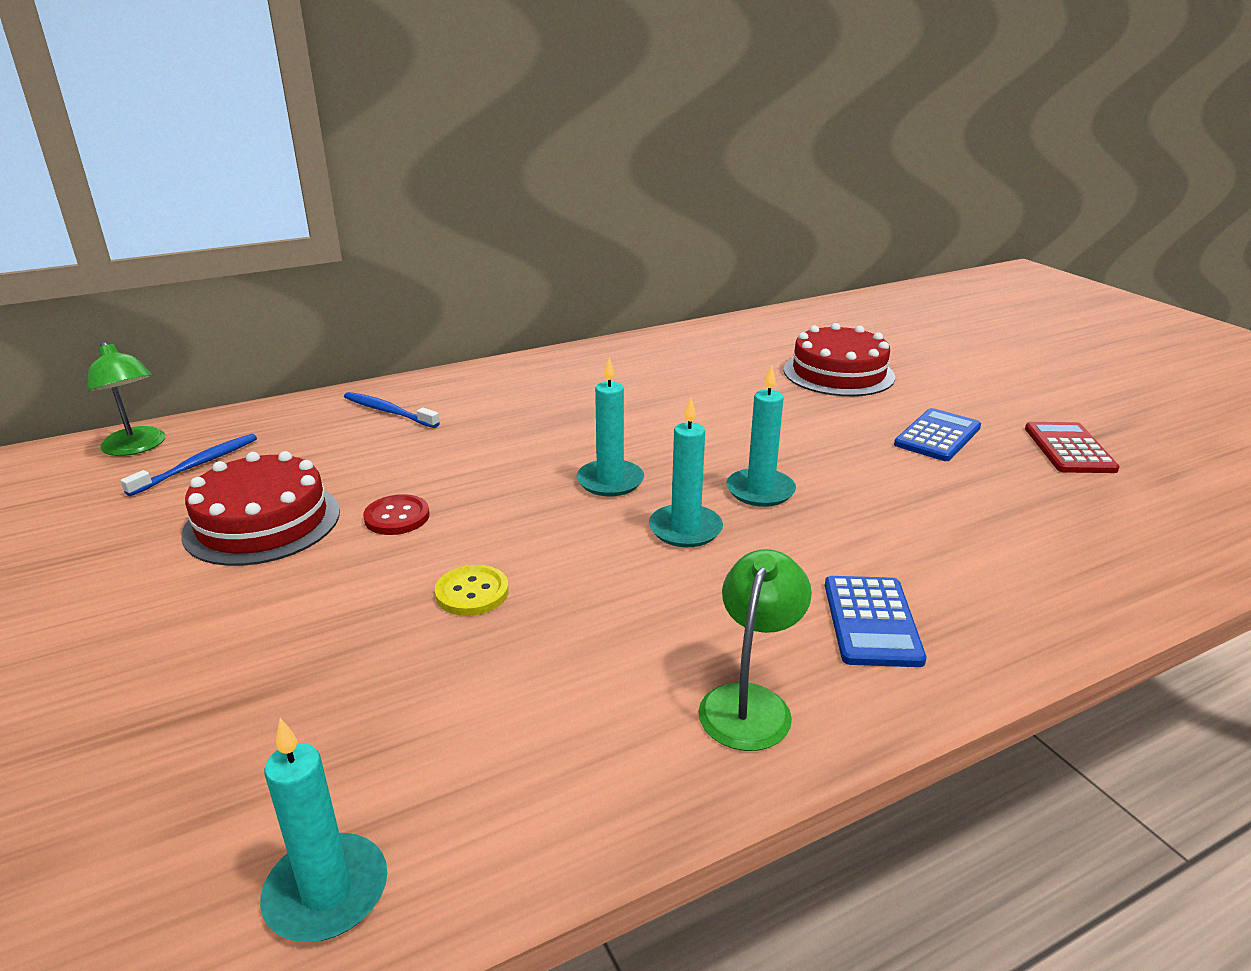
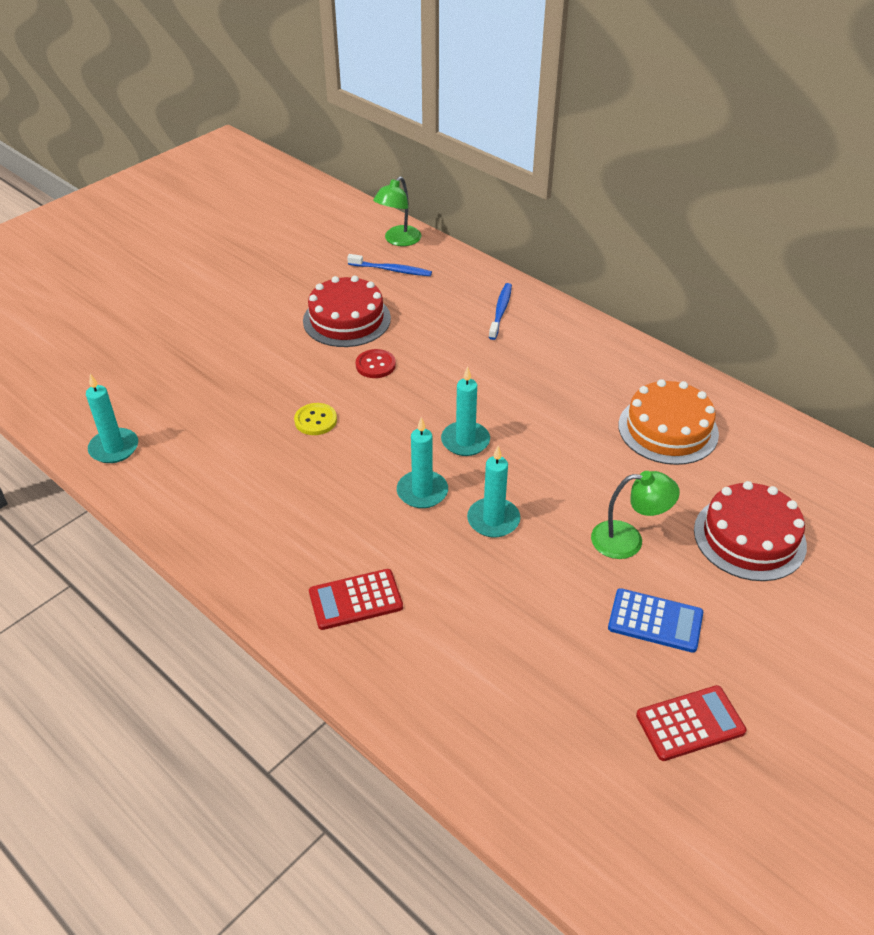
camera: 70 degrees right, 15 degrees up
green lamp [698,549,812,751] -> green lamp moved to [591,471,680,559]
blue calculator [825,576,927,667] -> red calculator [309,569,403,630]
none -> orange cake [619,379,719,465]

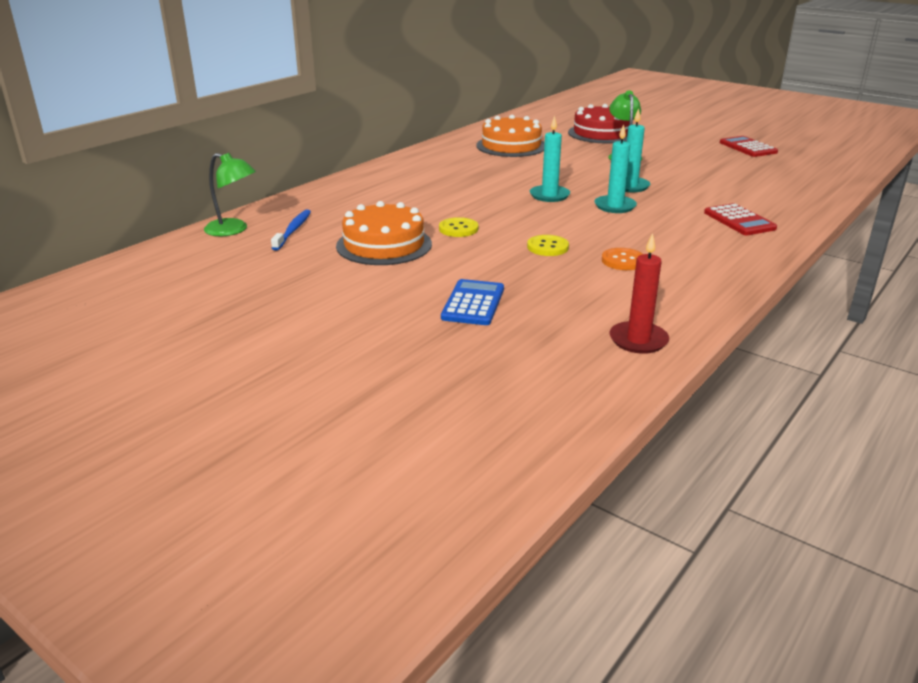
camera: 95 degrees left, 15 degrees down
turquoise candle [86,374,138,463] -> red candle [610,233,669,354]
red cake [303,276,391,347] -> orange cake [336,201,432,265]
red button [356,349,396,378] -> yellow button [439,217,478,237]
blue toothbrush [489,283,512,340] -> none
blue calculator [608,588,703,653] -> blue calculator moved to [441,279,504,325]
none -> orange button [602,248,643,270]

